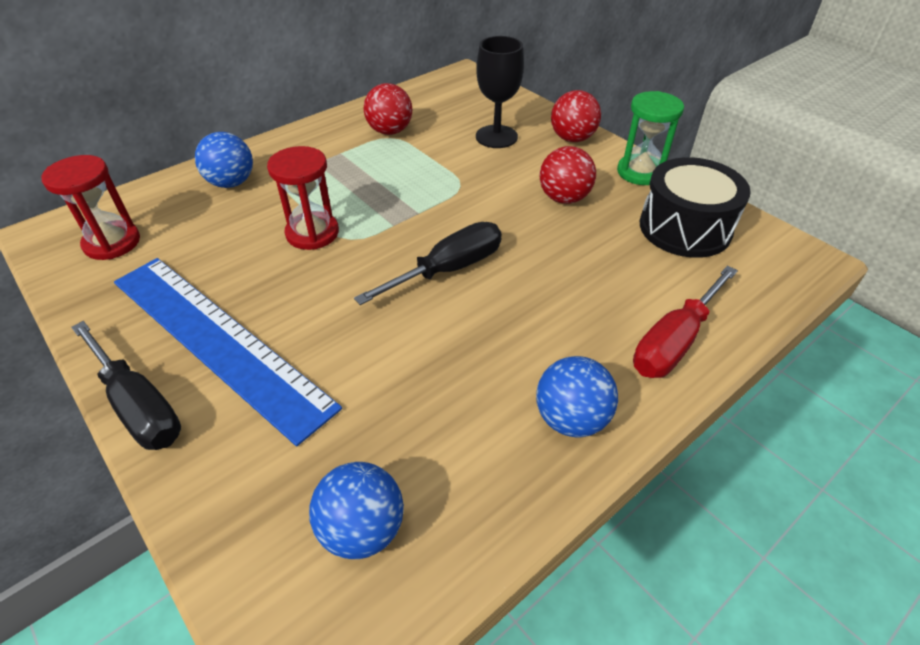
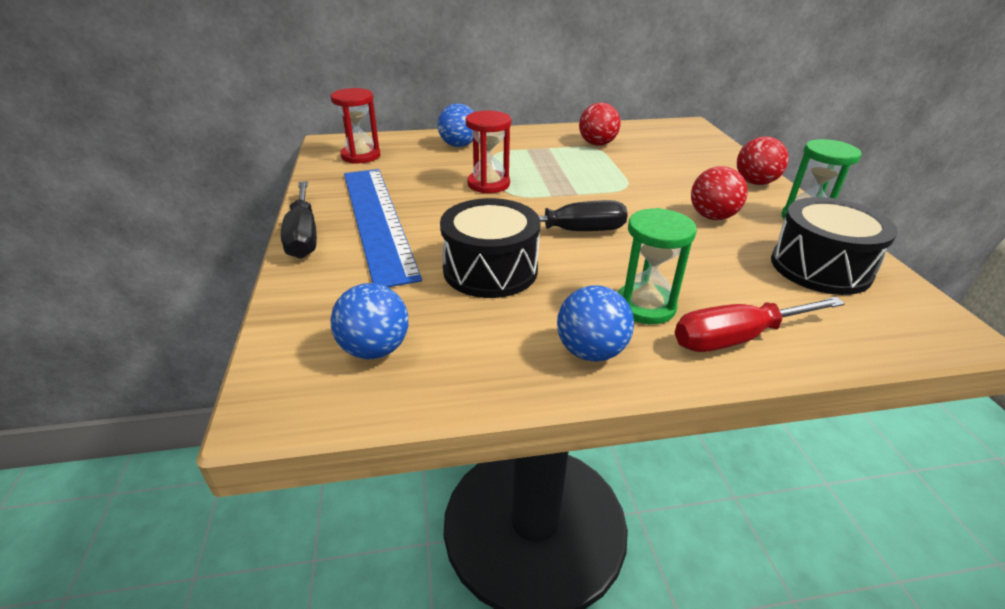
camera: 30 degrees right, 10 degrees down
black goblet [476,36,524,148] -> none
none -> black drum [440,198,541,298]
none -> green hourglass [618,208,697,324]

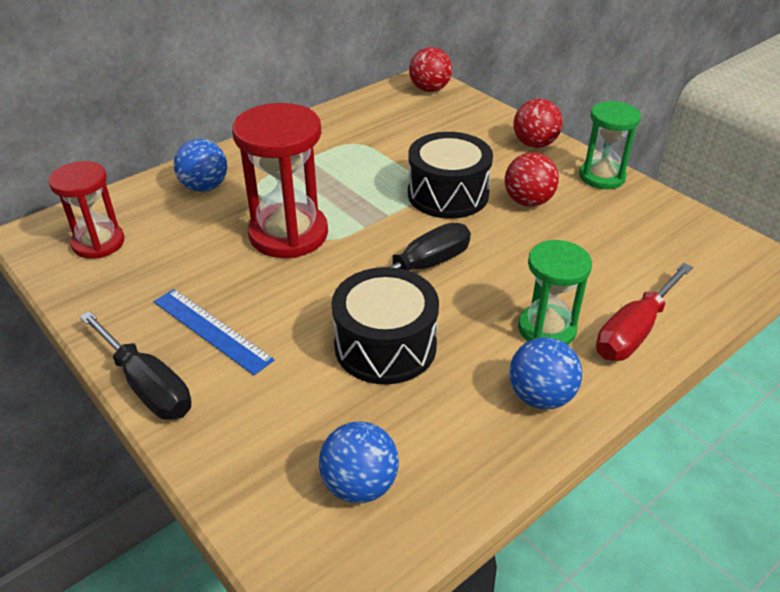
camera: 30 degrees left, 5 degrees up
blue ruler [344,169,422,287] -> blue ruler [154,289,274,375], size x0.54
red hourglass [466,110,511,193] -> red hourglass [232,103,328,258], size x1.57
red ball [579,103,621,146] -> red ball moved to [409,47,452,92]
black drum [771,197,897,295] -> black drum moved to [408,132,493,218]

